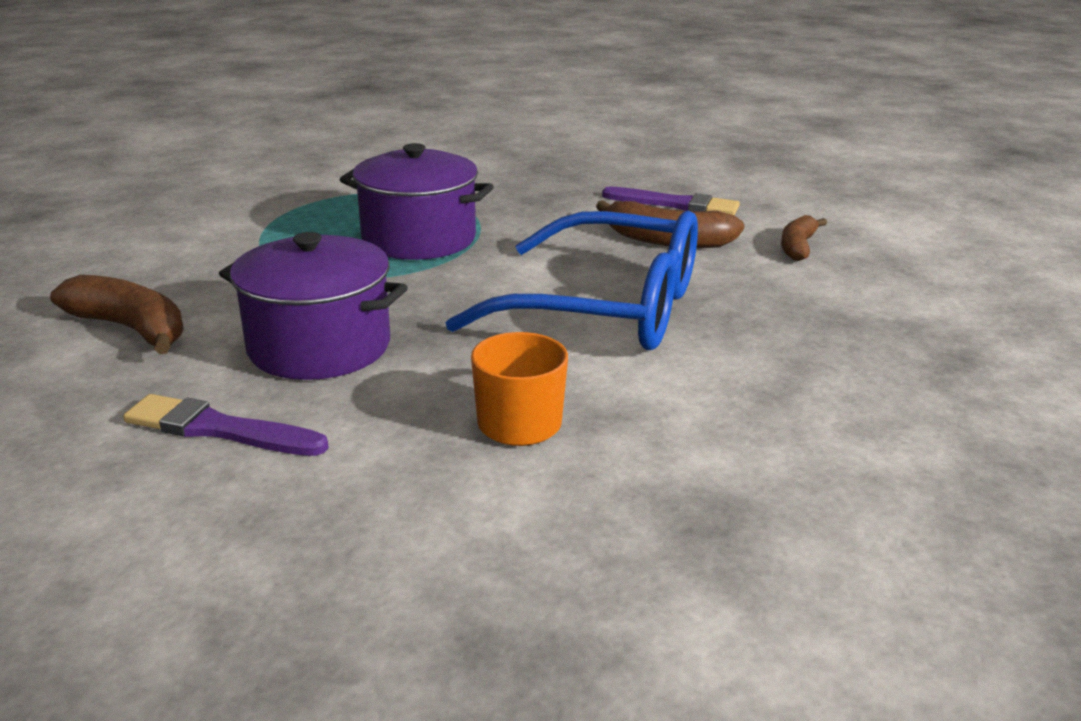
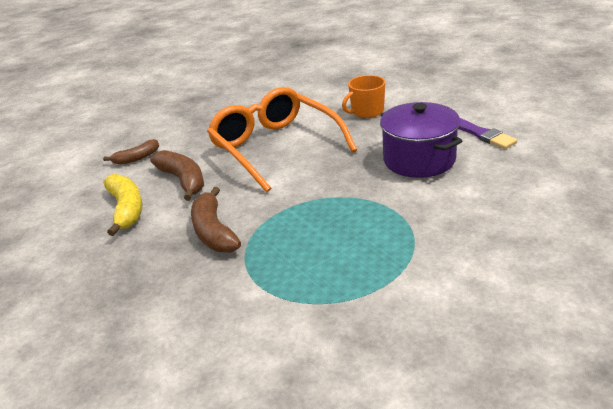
camera: 140 degrees left, 5 degrees up
brown banana [50,275,184,354] -> brown banana moved to [191,187,241,252]
purple pot [340,143,494,260] -> none
blue glasses [445,211,698,350] -> orange glasses [207,87,357,192]
purple brush [602,186,740,215] -> yellow banana [104,174,142,236]

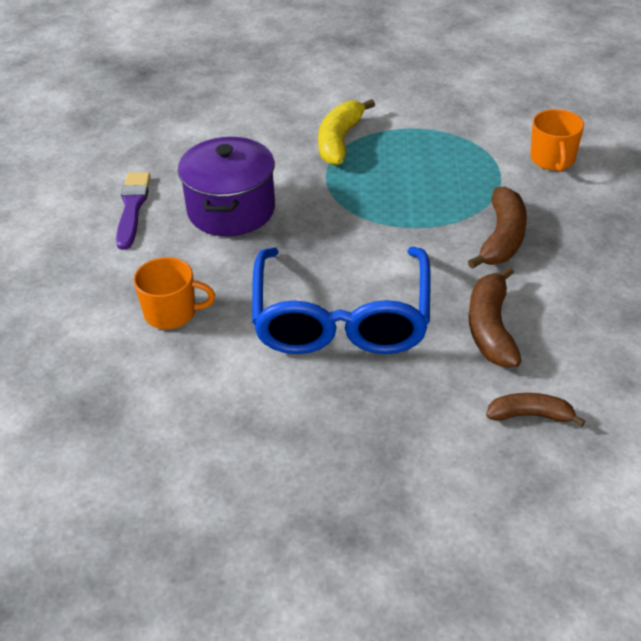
camera: 145 degrees left, 10 degrees up
yellow banana [104,174,142,236] -> yellow banana moved to [318,99,375,166]
orange glasses [207,87,357,192] -> blue glasses [252,247,431,354]
none -> orange mug [530,109,584,172]

